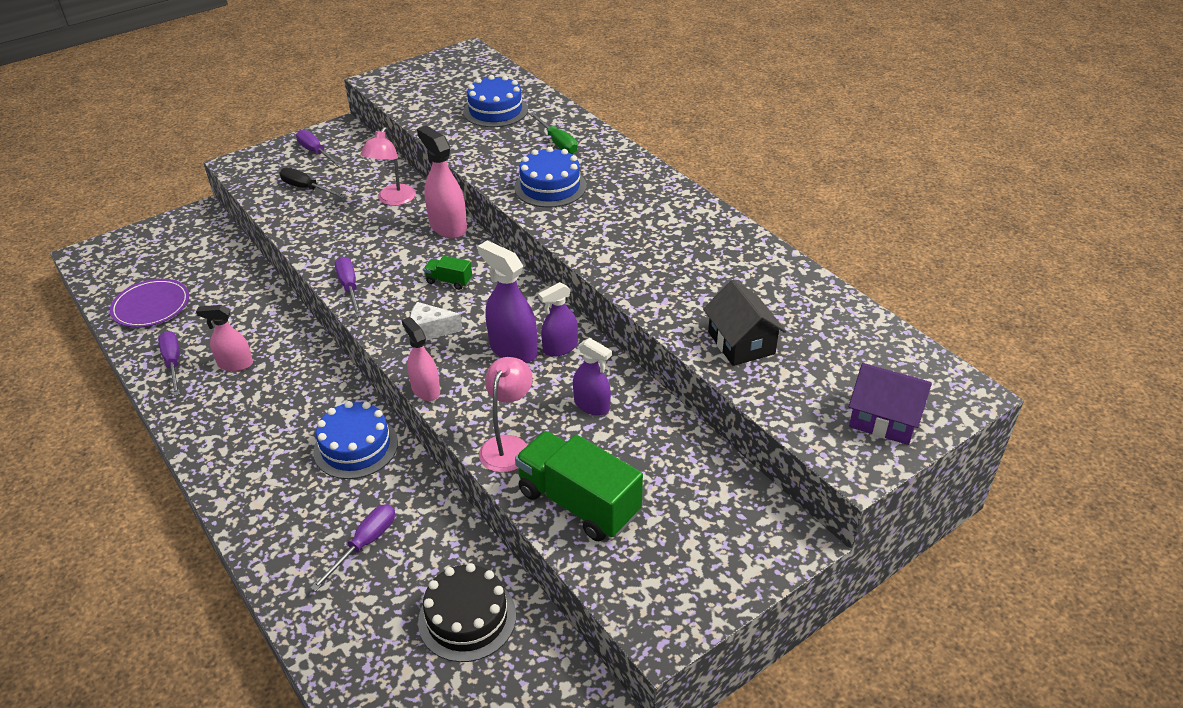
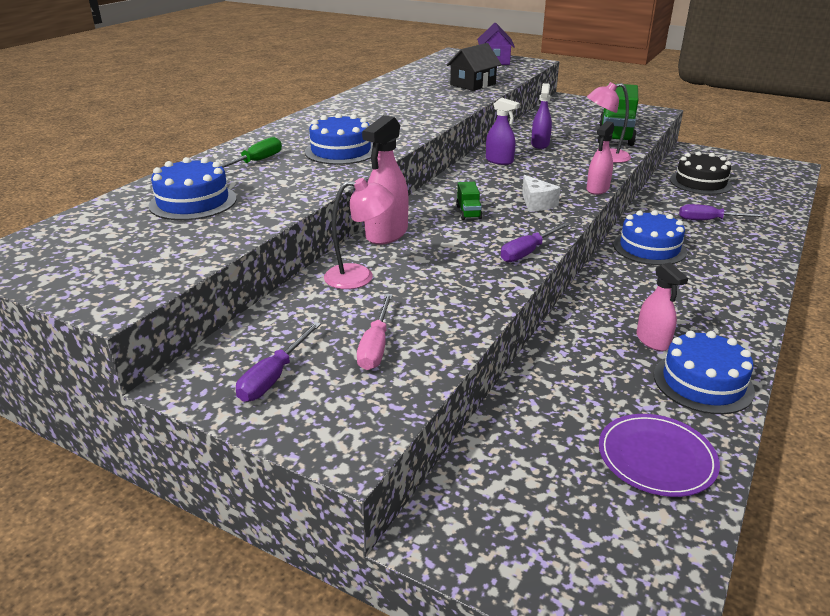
camera: 115 degrees left, 10 degrees down
purple screwdriver [158,331,180,396] -> blue cake [654,331,755,414]
black screwdriver [280,167,346,198] -> pink screwdriver [357,294,393,370]
purple spray bottle [478,240,537,363] -> none

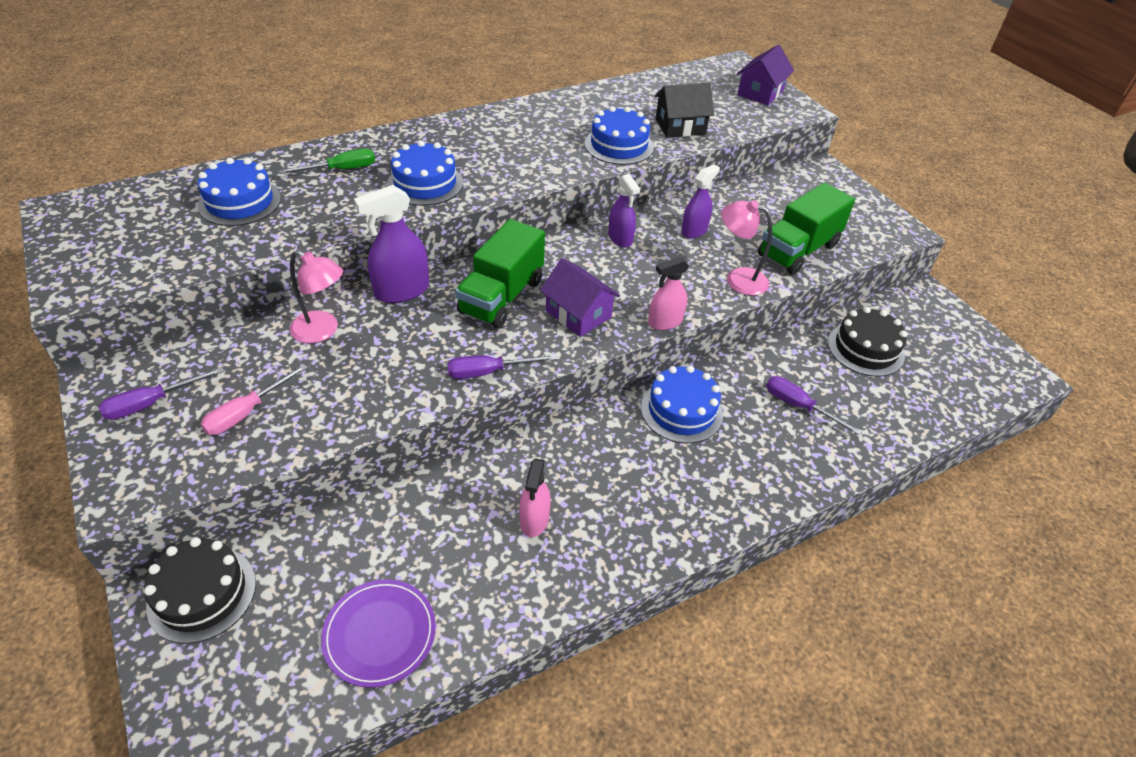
camera: 30 degrees right, 15 degrees up
pink spray bottle [362,115,409,245] -> purple spray bottle [354,185,429,303]
green truck [456,182,482,220] -> green truck [455,219,545,328], size x2.18
white cheese [522,175,561,211] -> purple house [540,258,620,337]
blue cake [654,331,755,414] -> blue cake moved to [585,106,654,165]
none -> black cake [144,537,256,644]

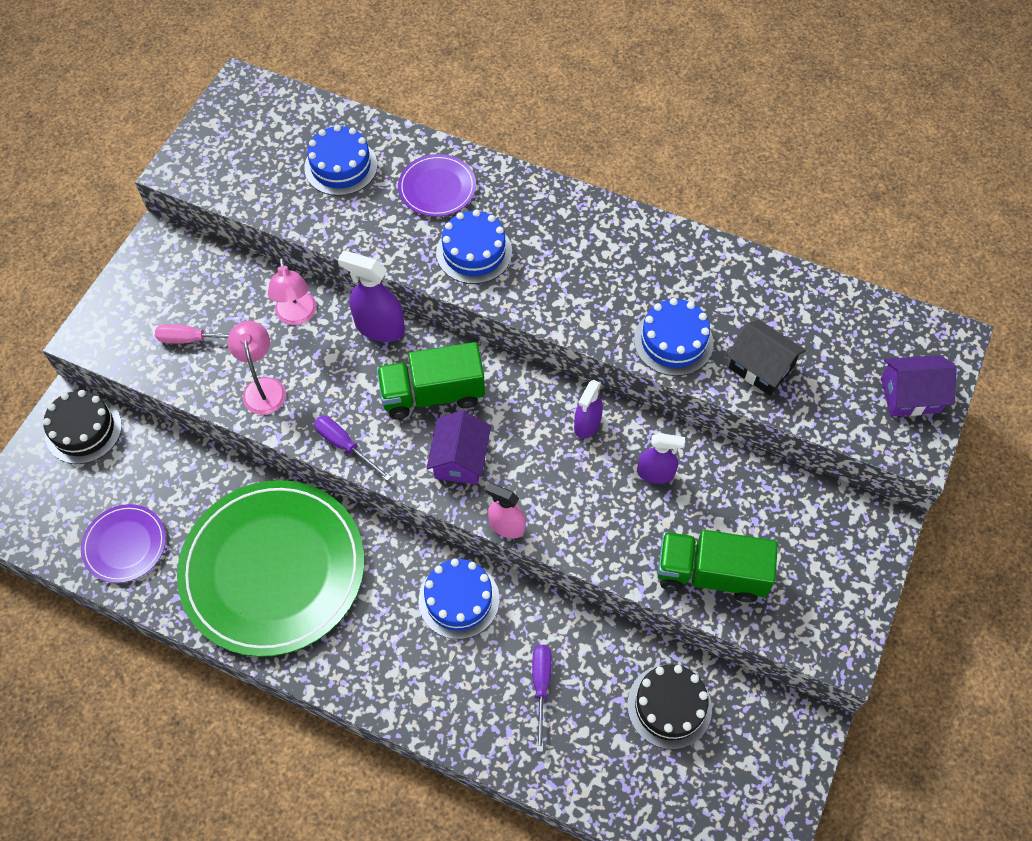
camera: 55 degrees right, 15 degrees up
purple screwdriver [99,367,224,420] -> none
green screwdriver [279,149,375,174] -> purple plate [398,154,476,217]
pink spray bottle [519,459,551,537] -> green plate [177,480,364,657]
pink lamp [721,200,772,296] -> pink lamp moved to [228,321,286,415]

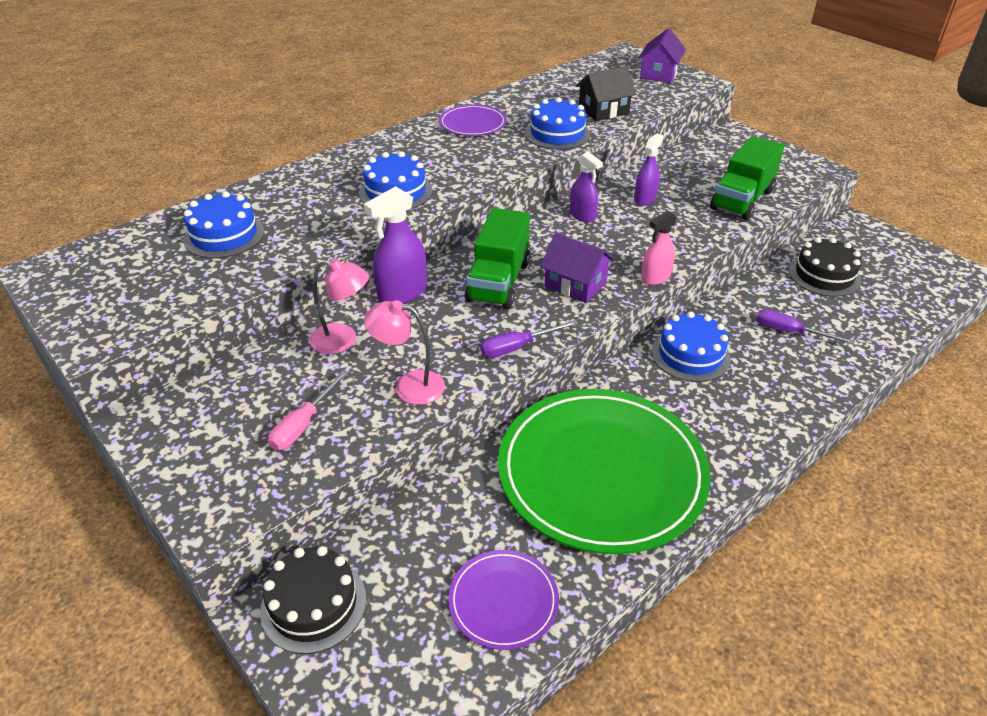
camera: 65 degrees left, 20 degrees down
purple plate [398,154,476,217] -> purple plate moved to [439,105,507,136]

